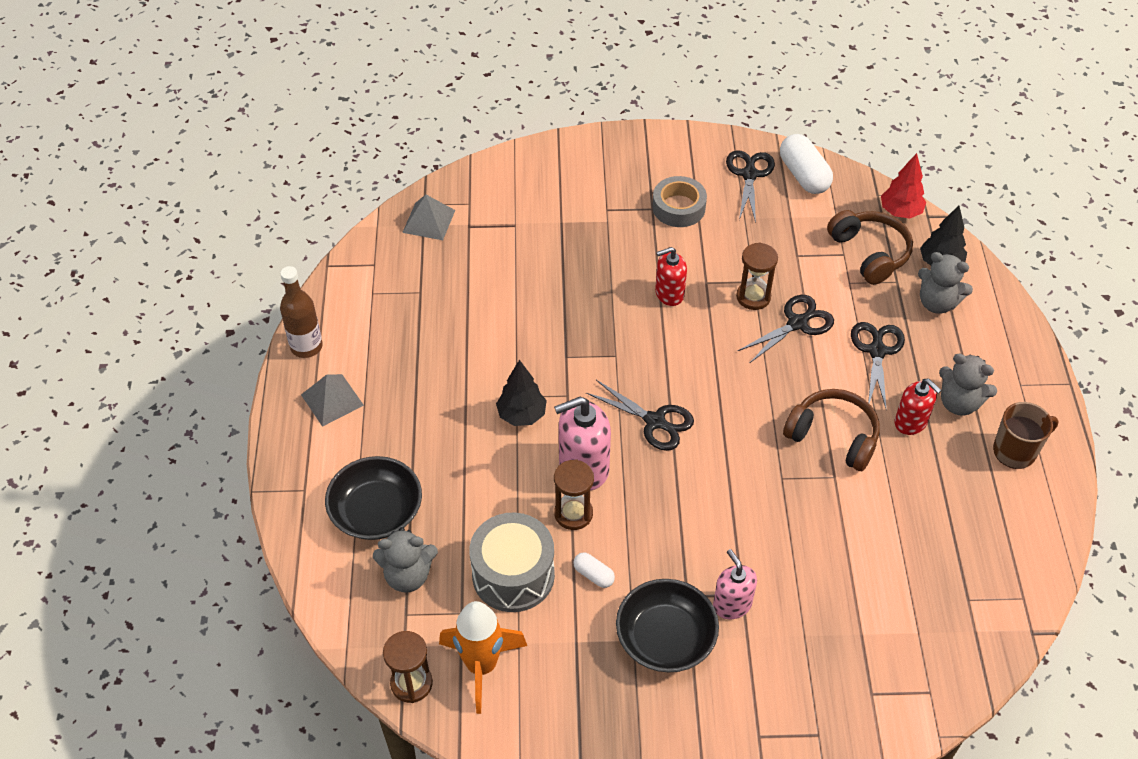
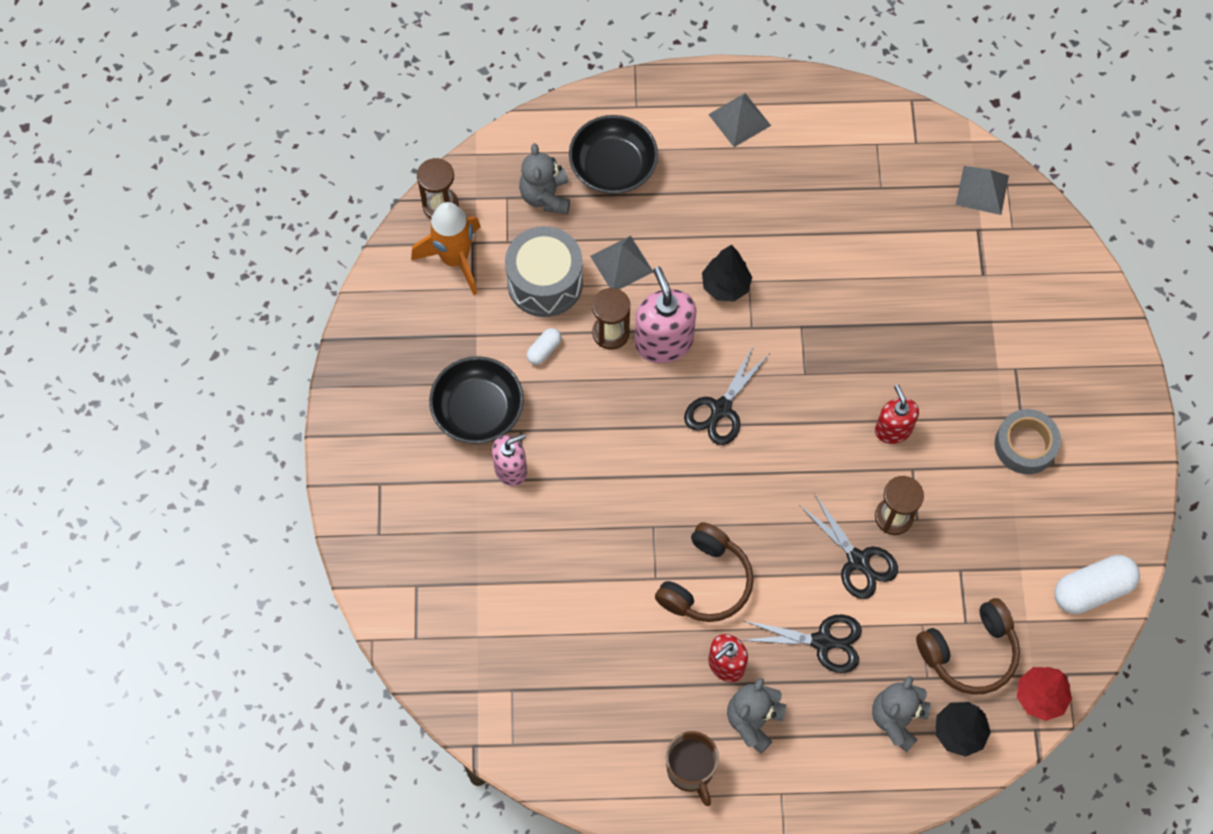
camera: 90 degrees right, 15 degrees up
brown bottle [280,266,323,358] -> none
black scissors [726,150,775,223] -> none
none -> grey pyramid [590,236,653,290]

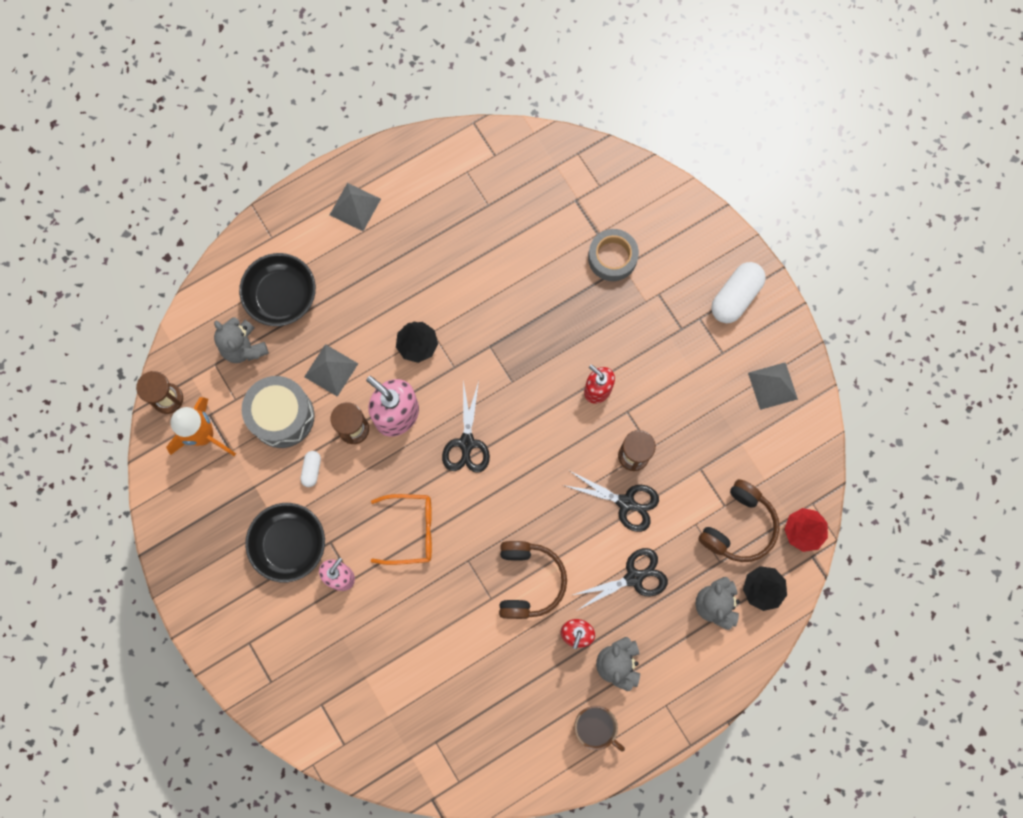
camera: 30 degrees left, 10 degrees up
grey pyramid [956,166,1009,215] -> grey pyramid moved to [748,362,798,410]
grey tape [995,409,1061,474] -> grey tape moved to [588,229,639,281]
white capsule [1054,555,1140,614] -> white capsule moved to [711,262,766,323]
none -> orange glasses [371,494,432,565]

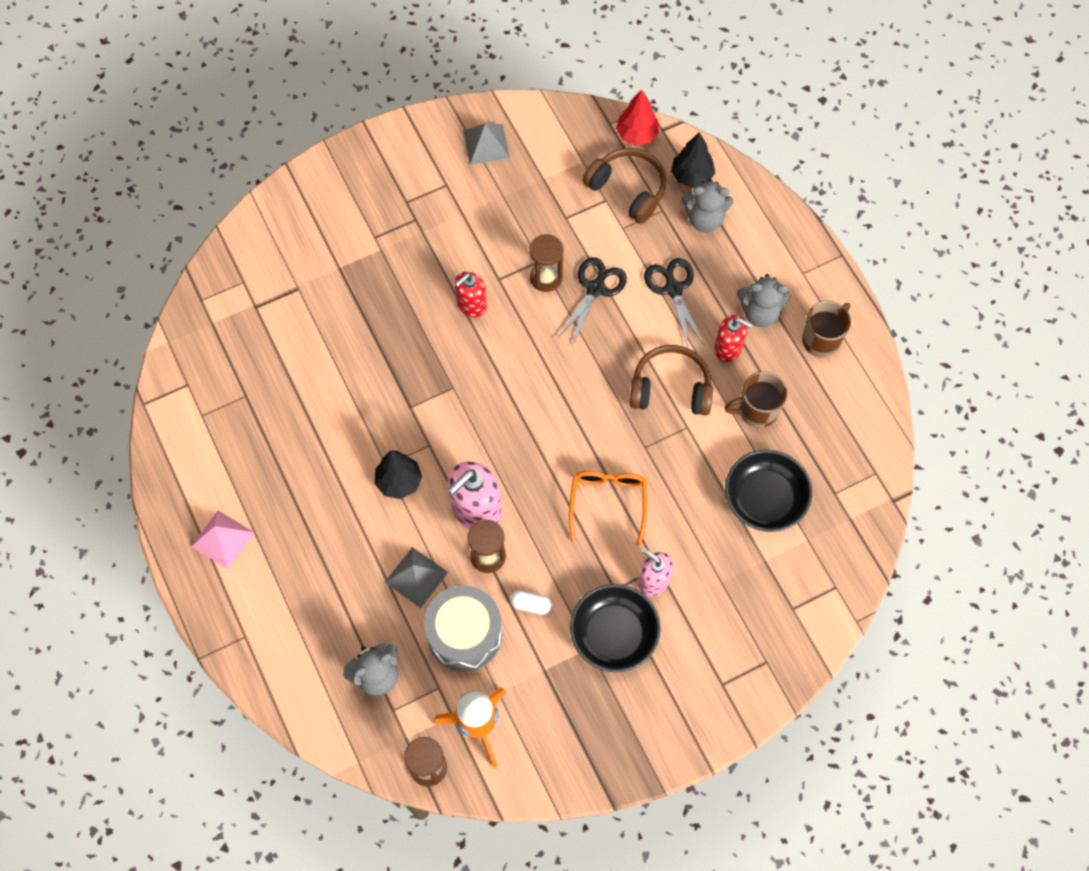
camera: 85 degrees left, 10 degrees down
black bowl [239,253,316,326] -> black bowl moved to [725,449,812,532]
grey pyramid [330,183,381,231] -> pink pyramid [191,510,254,569]
black scissors [442,381,490,473] -> none
grey tape [588,229,639,281] -> none
white capsule [711,262,766,323] -> none
none -> brown mug [725,371,787,428]

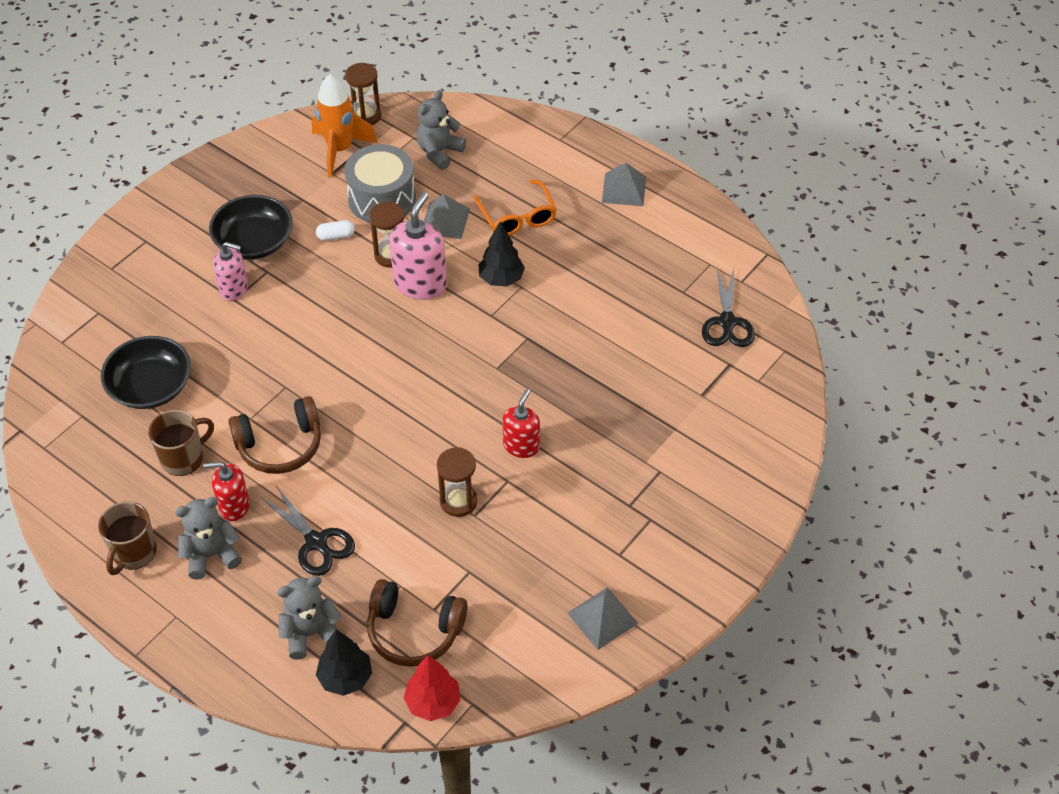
camera: 155 degrees right, 15 degrees down
pink pyramid [191,510,254,569] -> grey pyramid [602,163,646,206]
black scissors [557,257,627,345] -> black scissors moved to [702,268,755,347]
orange glasses [569,471,647,546] -> orange glasses moved to [473,180,557,236]

